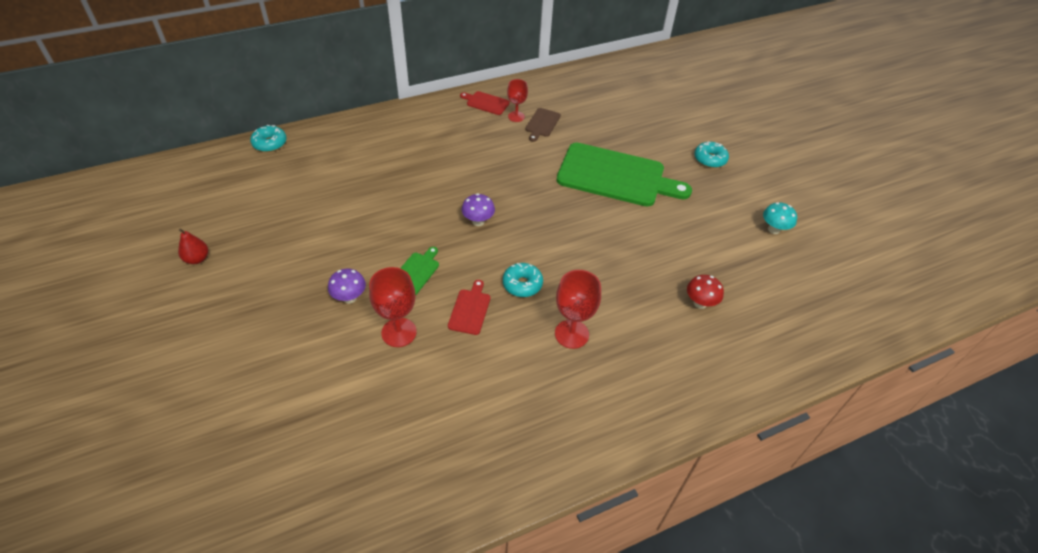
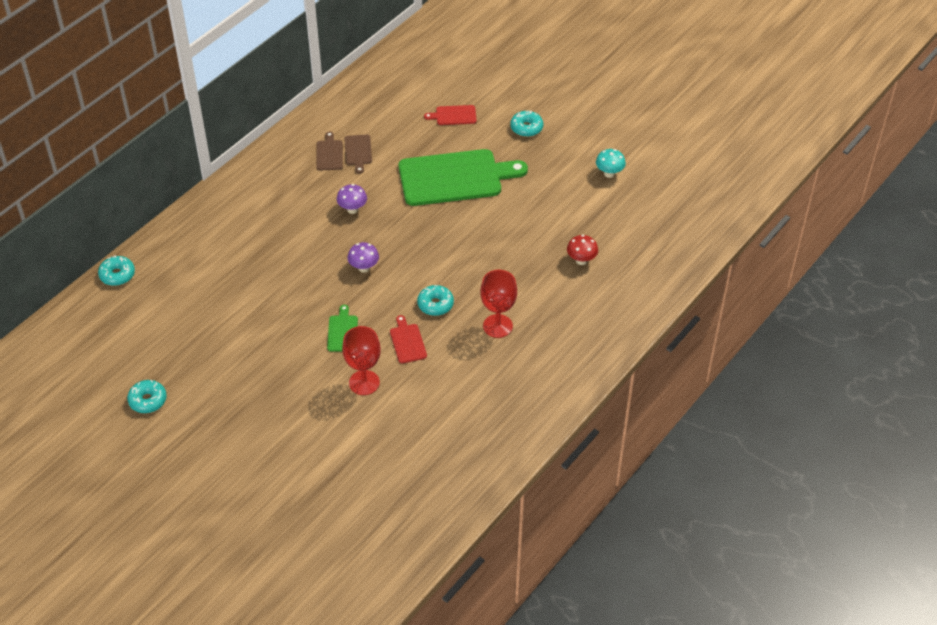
camera: 25 degrees left, 0 degrees up
red pear [178,228,208,264] -> turquoise donut [127,380,167,413]
purple mushroom [328,269,366,304] -> purple mushroom moved to [337,184,367,214]
red cutting board [460,91,510,115] -> red cutting board moved to [424,105,476,125]
red goblet [507,79,528,122] -> brown cutting board [316,132,343,170]

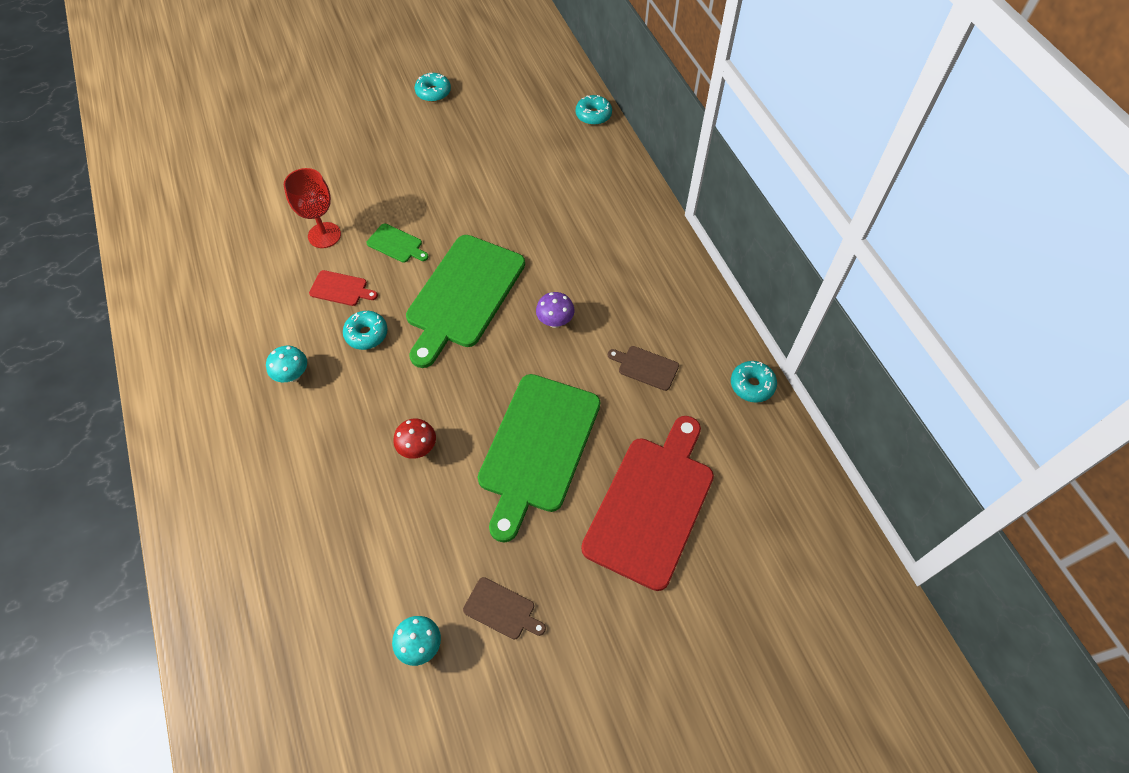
camera: 120 degrees right, 10 degrees up
brown cutting board [316,132,343,170] -> brown cutting board moved to [463,577,546,640]
purple mushroom [347,242,379,273] -> green cutting board [406,235,525,368]
red cutting board [424,105,476,125] -> red cutting board [581,416,714,591], size x2.37
red goblet [480,270,517,338] -> turquoise mushroom [266,345,307,382]
turquoise donut [511,111,543,137] -> turquoise donut moved to [731,361,777,403]
red mushroom [567,235,598,265] -> red mushroom moved to [393,419,436,459]

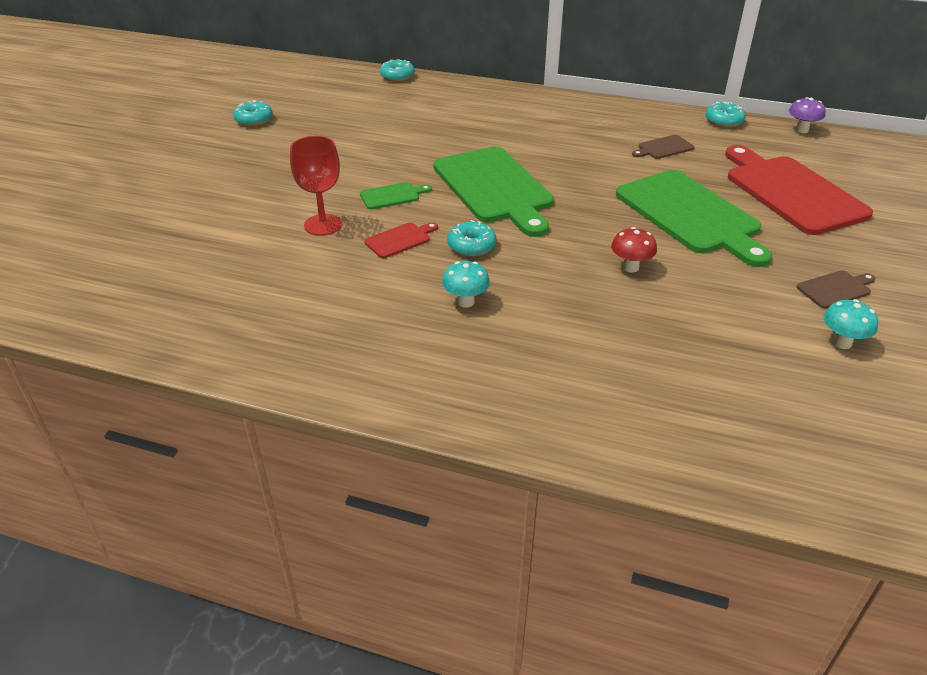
camera: 50 degrees left, 20 degrees down
purple mushroom [536,292,575,328] -> purple mushroom moved to [789,97,826,133]

